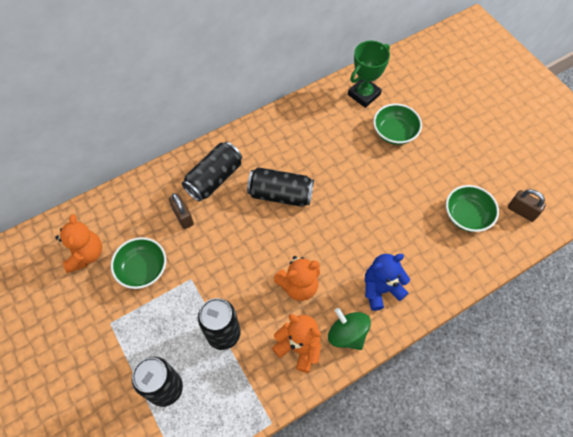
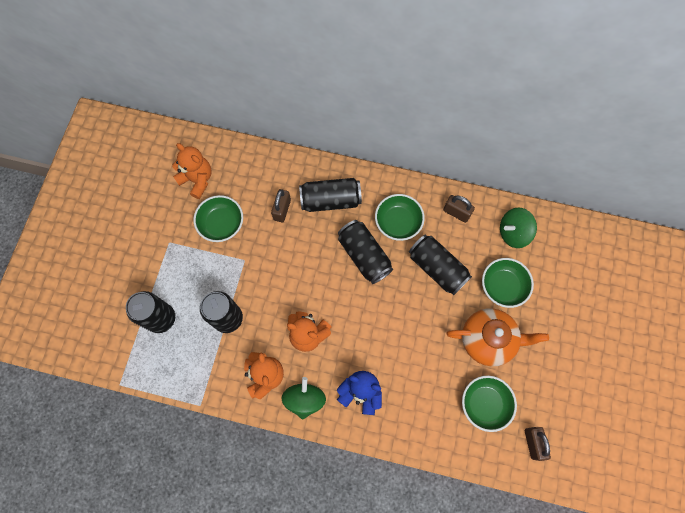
camera: 45 degrees right, 10 degrees up
orange teddy bear [55,214,102,273] -> orange teddy bear turned 90 degrees counterclockwise [172,143,212,199]
green trophy [348,41,390,108] -> green spinning top [500,208,537,248]
none -> green bowl [375,194,425,241]
none -> black can [409,235,472,295]
none -> brown padlock [443,195,475,223]
none -> orange teapot [446,308,549,366]

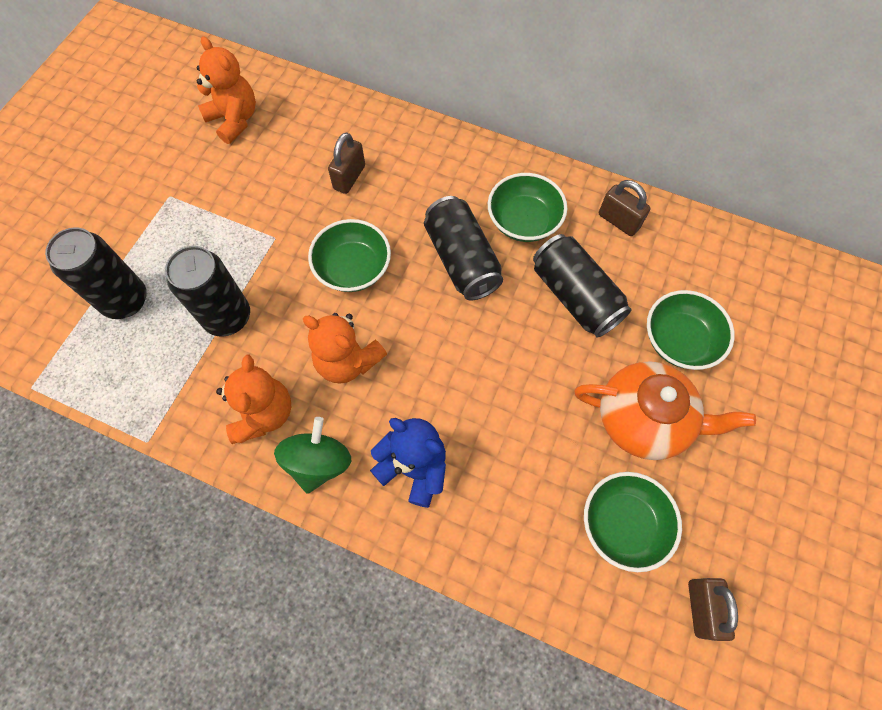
camera: 10 degrees right, 5 degrees down
green bowl [193,195,243,242] -> green bowl moved to [308,219,391,292]
black can [299,178,362,212] -> none
green spinning top [500,208,537,248] -> none

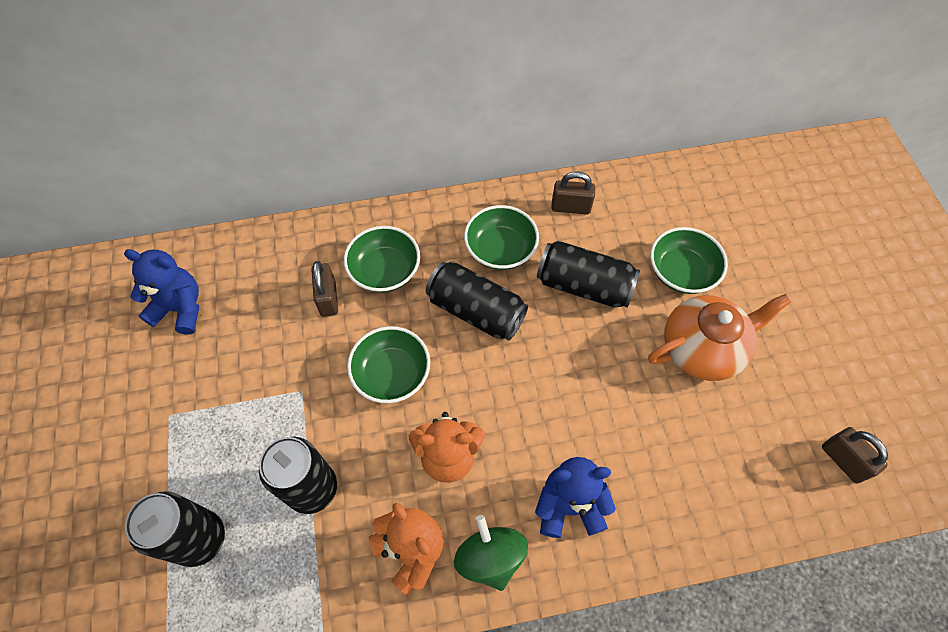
camera: 35 degrees left, 5 degrees down
orange teddy bear [197,36,256,144] -> blue teddy bear [124,249,199,335]
green bowl [584,472,682,572] -> green bowl moved to [344,226,420,293]

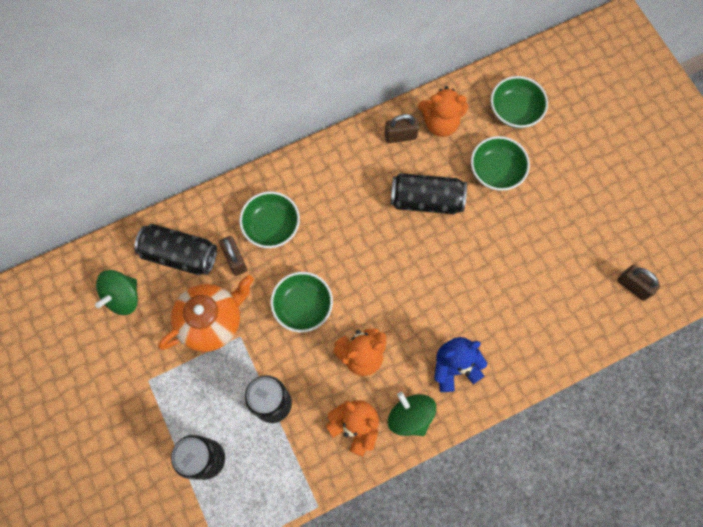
camera: 15 degrees left, 10 degrees up
blue teddy bear [124,249,199,335] -> green spinning top [95,270,138,315]
black can [426,261,528,341] -> black can moved to [134,224,217,275]
green bowl [464,205,539,270] -> green bowl moved to [491,76,548,128]
orange teapot [648,294,791,381] -> orange teapot moved to [158,275,254,352]
none -> orange teddy bear [418,86,469,137]

